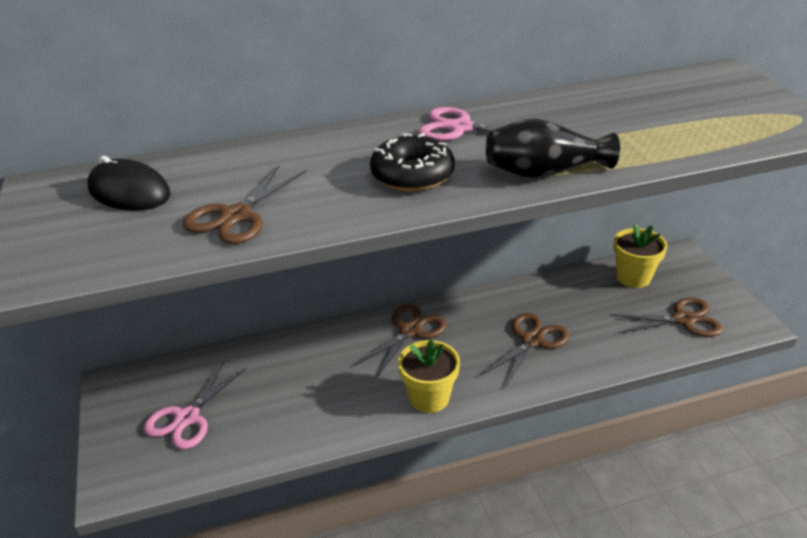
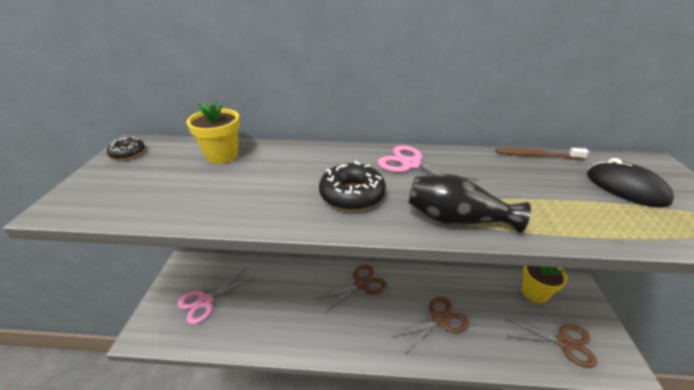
camera: 20 degrees right, 0 degrees up
black mouse [87,156,171,211] -> black mouse moved to [587,158,674,207]
brown scissors [183,165,307,244] -> none
yellow flower pot [398,339,460,413] -> yellow flower pot moved to [187,100,240,164]
none -> black donut [107,137,145,160]
none -> brown toothbrush [496,148,589,160]

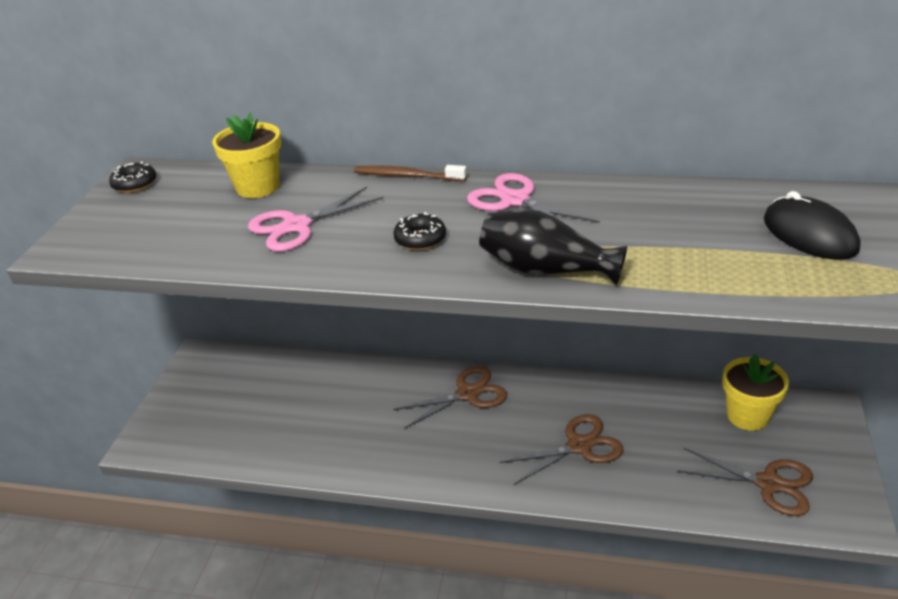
camera: 10 degrees right, 0 degrees up
pink scissors [177,270,252,324] -> pink scissors moved to [248,187,384,252]
black donut [319,161,386,211] -> black donut [393,212,446,250], size x0.60
brown toothbrush [496,148,589,160] -> brown toothbrush moved to [354,165,467,181]

